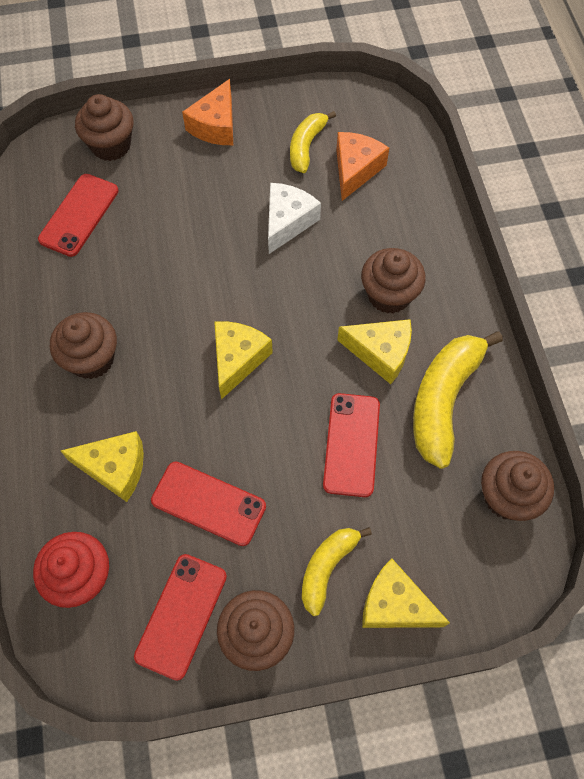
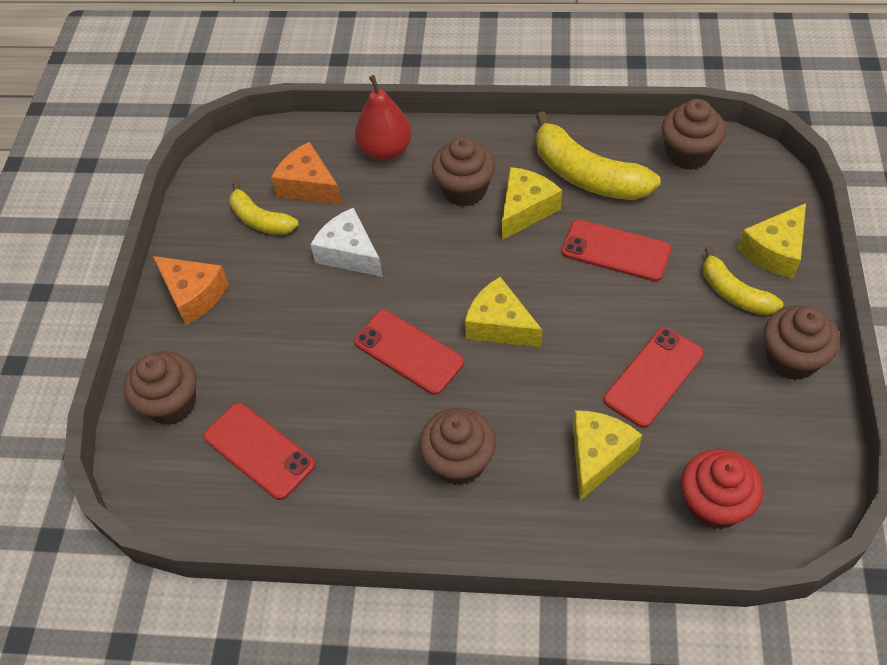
camera: 70 degrees left, 10 degrees down
red phone [134,554,227,681] -> red phone moved to [354,310,464,395]
none -> red pear [355,75,412,161]

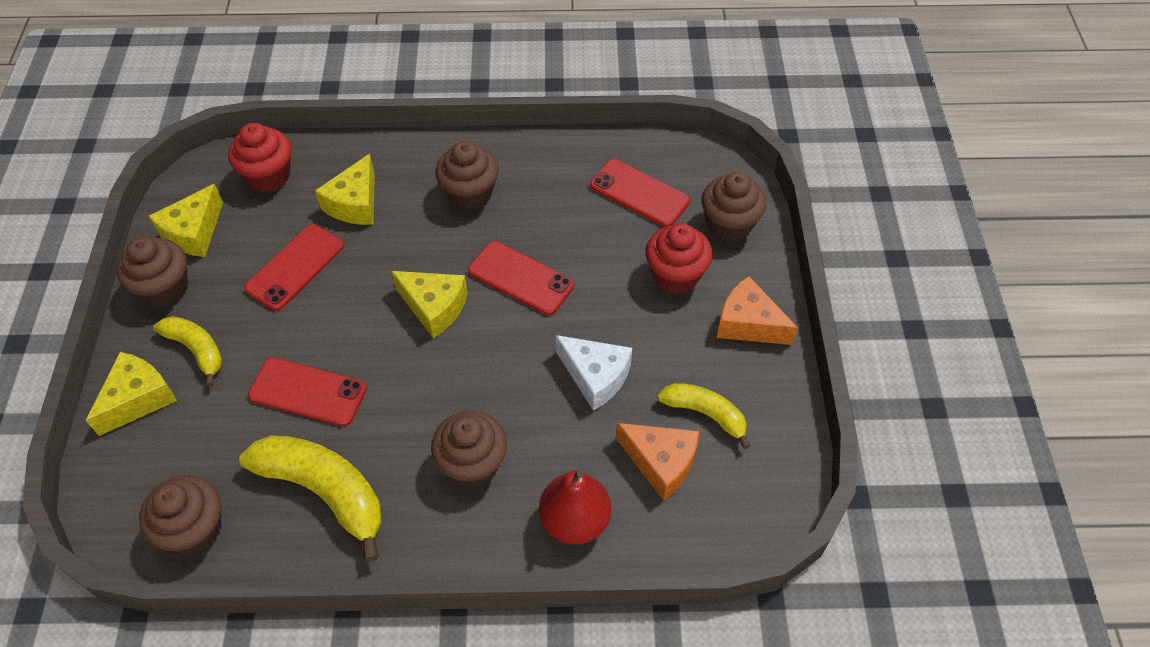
camera: 170 degrees right, 0 degrees up
yellow cheese [502,167,562,240] -> yellow cheese moved to [149,184,223,257]
none -> red cupcake [646,223,713,294]

